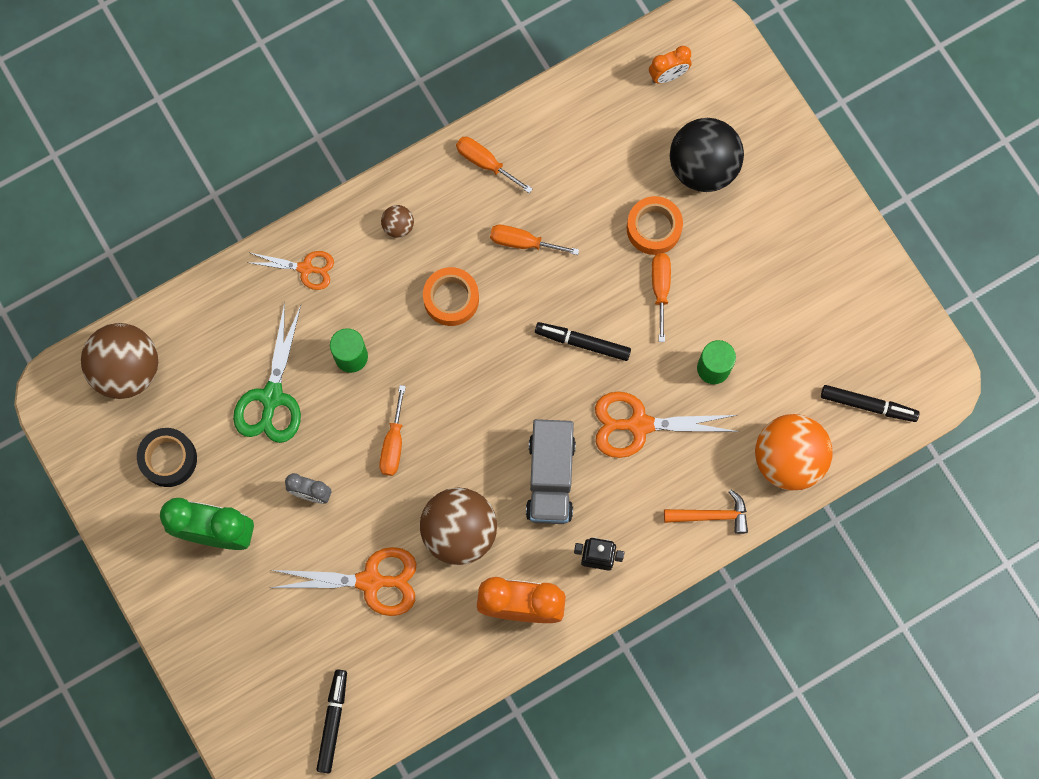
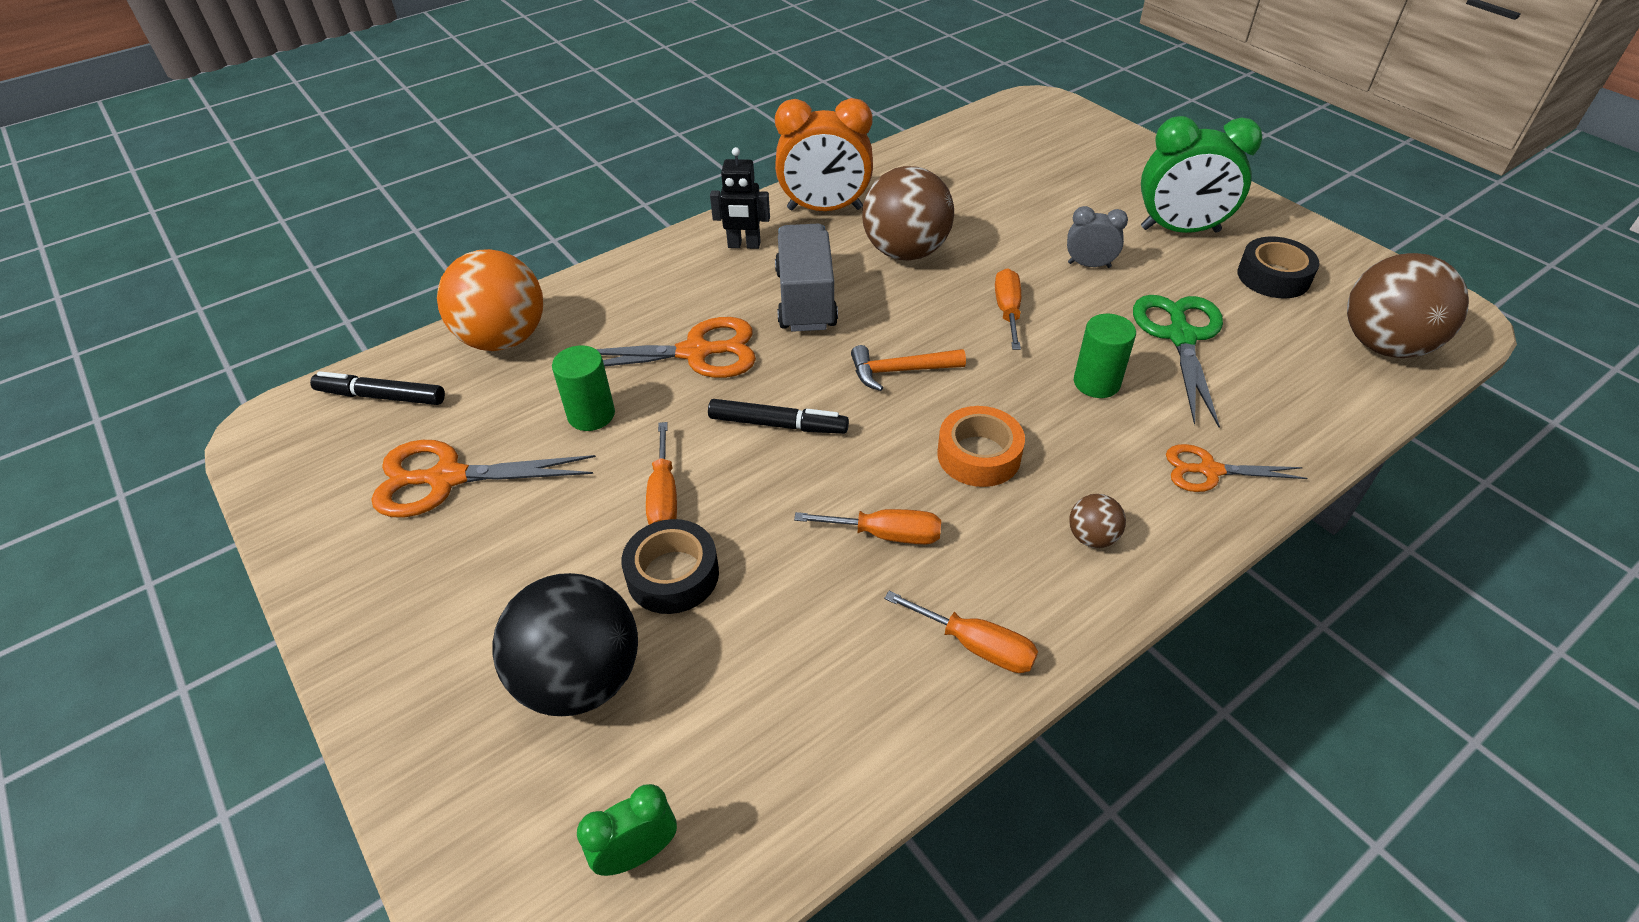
camera: 175 degrees right, 30 degrees down
orange scissors [270,547,417,616] -> orange scissors moved to [372,440,596,518]
black marker [316,669,347,774] -> none
orange tape [627,196,683,255] -> black tape [622,519,719,614]
orange clock [649,46,691,83] -> green clock [577,784,677,876]
orange hammer [664,490,748,534] -> orange hammer moved to [851,345,966,391]

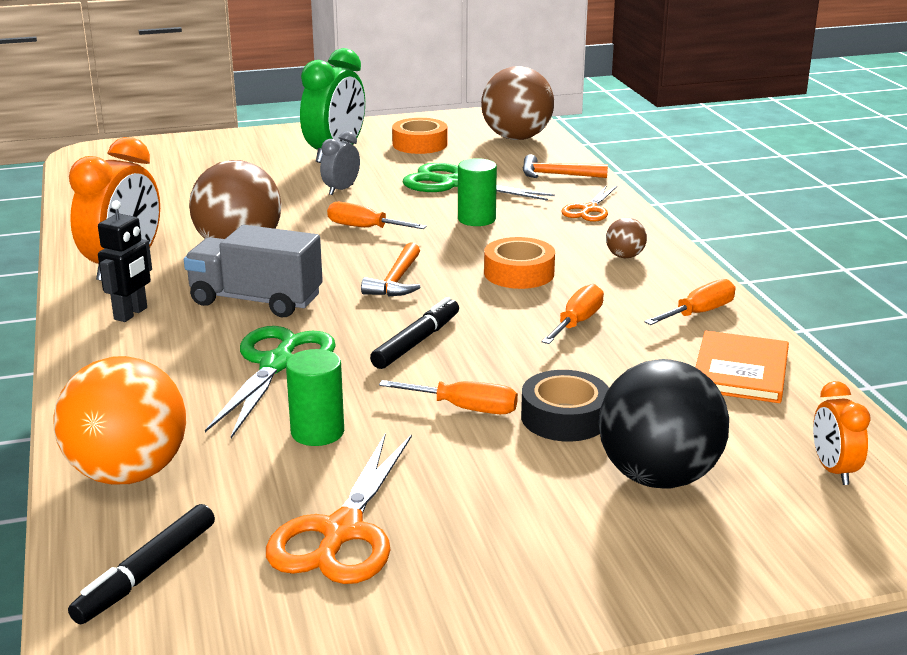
camera: 70 degrees left, 20 degrees down
green clock [577,784,677,876] -> orange clock [813,381,871,485]
orange scissors [596,317,756,378] -> green scissors [205,326,336,438]
black tape [1237,236,1320,298] -> orange tape [392,118,447,154]
none -> orange hammer [523,155,608,178]
none -> orange book [695,330,789,403]

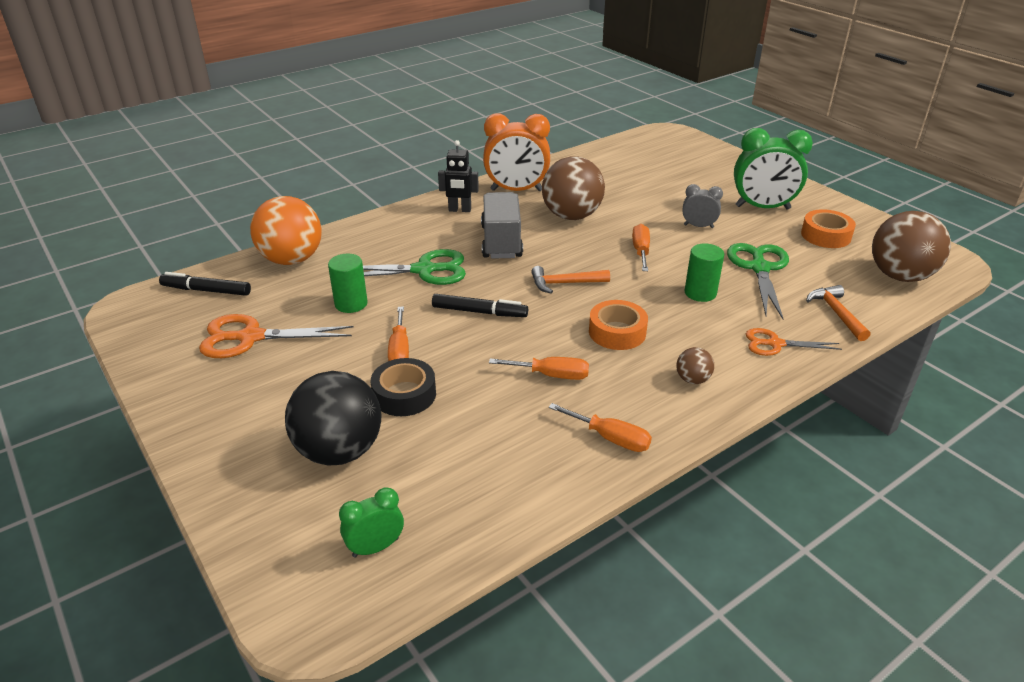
camera: 70 degrees right, 10 degrees up
orange book [695,330,789,403] -> none
orange clock [813,381,871,485] -> green clock [339,487,404,558]

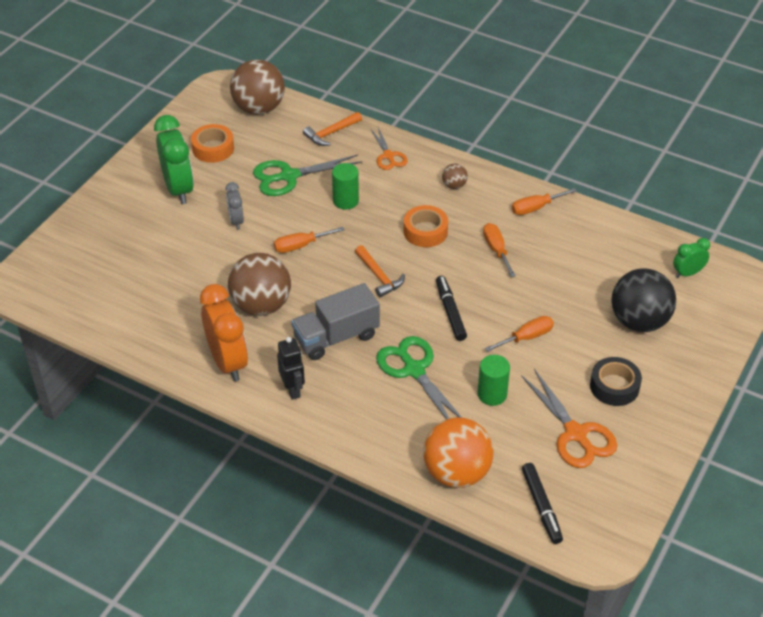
camera: 115 degrees left, 10 degrees up
green clock [339,487,404,558] -> green clock turned 120 degrees clockwise [673,238,710,278]
black tape [371,358,436,416] -> black tape moved to [590,357,642,406]
orange screwdriver [549,403,652,452] -> orange screwdriver turned 120 degrees counterclockwise [512,188,577,215]

